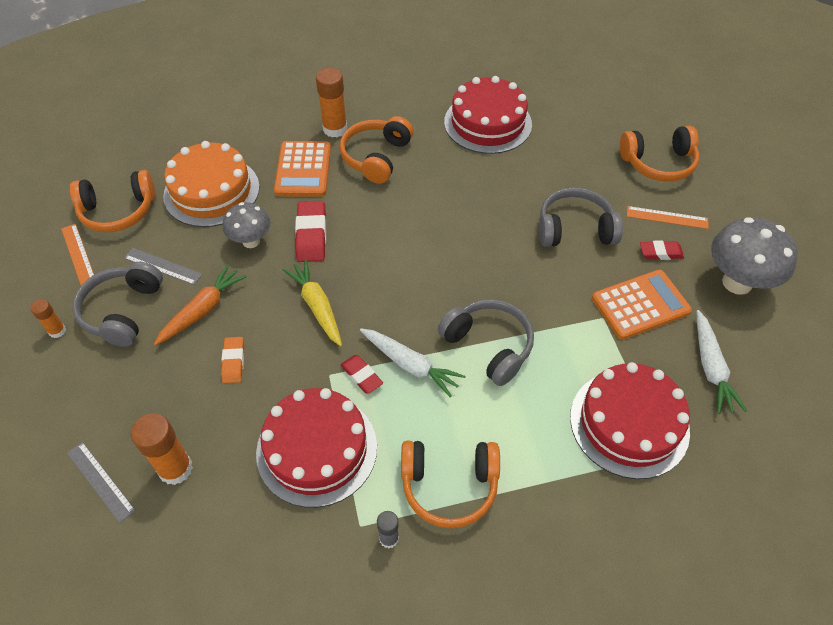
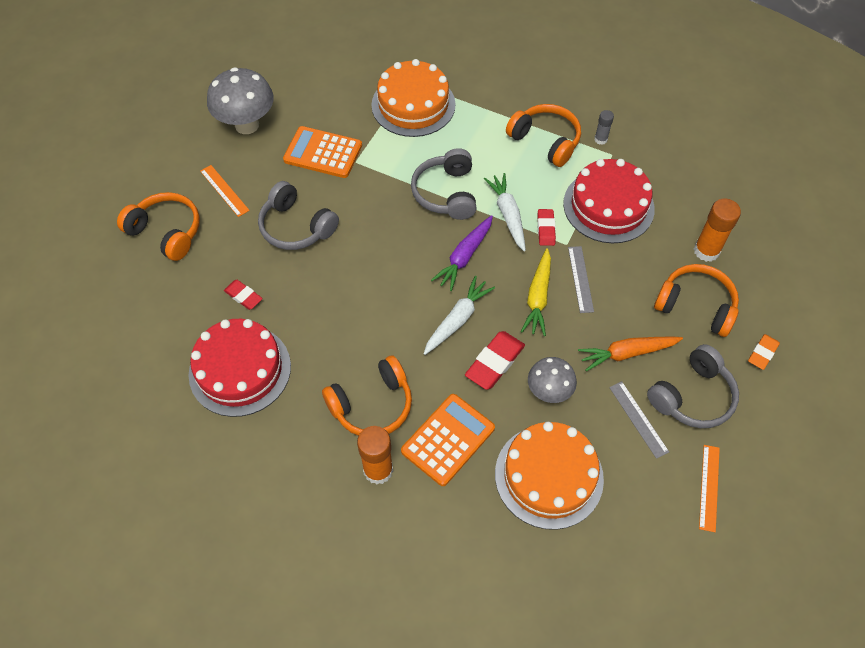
camera: 140 degrees left, 5 degrees up
orange glue stick [31,299,66,338] -> none
grey ruler [67,442,136,523] -> grey ruler moved to [568,246,594,313]
orange headphones [70,170,155,232] -> orange headphones moved to [654,264,739,337]
orange eraser [221,337,244,383] -> orange eraser moved to [748,334,780,370]
red cake [570,362,690,479] -> orange cake [371,59,455,137]
red eraser [640,240,684,260] -> red eraser moved to [224,280,263,310]
white carrot [697,310,747,414] -> white carrot moved to [424,276,495,355]
none -> purple carrot [431,215,493,291]

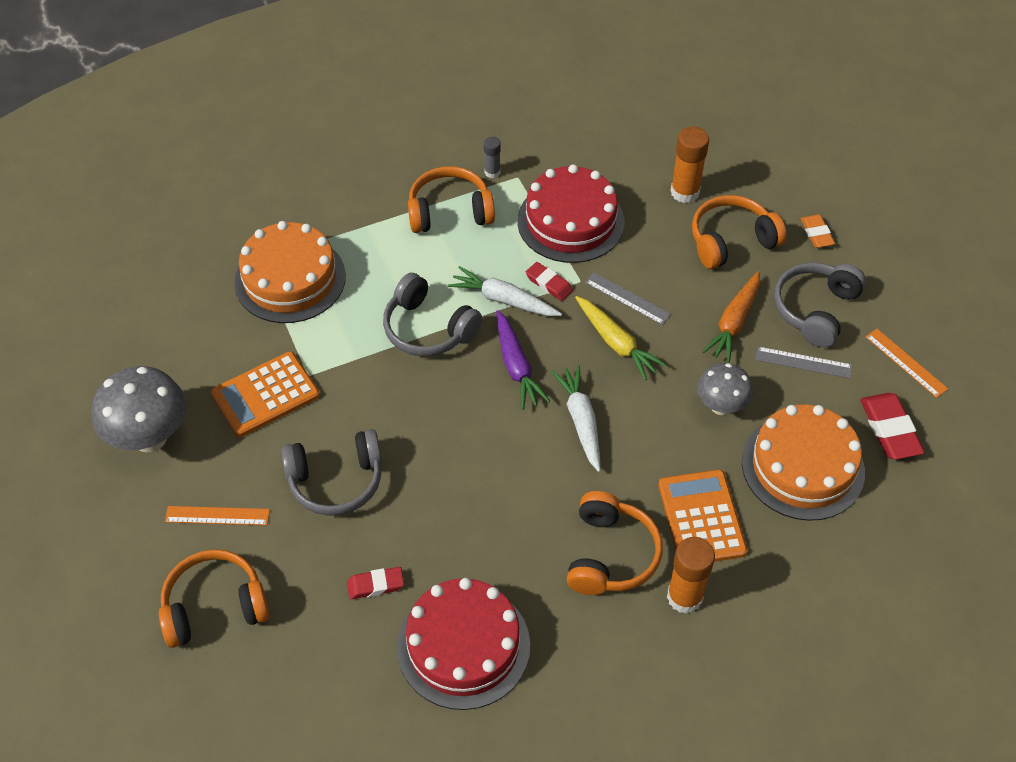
camera: 50 degrees left, 5 degrees down
red eraser [465,331,525,390] -> red eraser moved to [860,393,925,460]
grey headphones [647,344,739,428] -> grey headphones turned 150 degrees counterclockwise [774,262,866,347]

